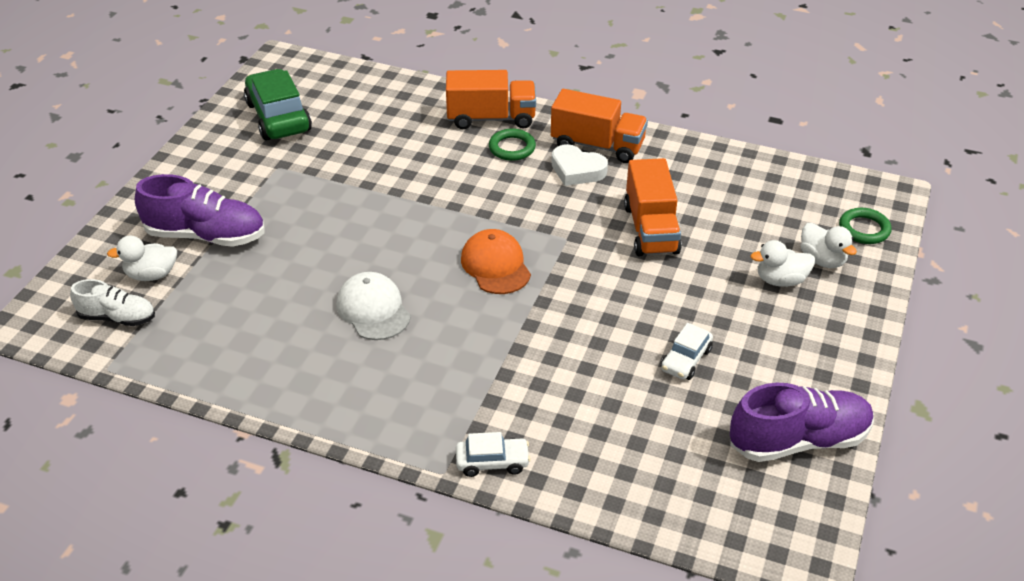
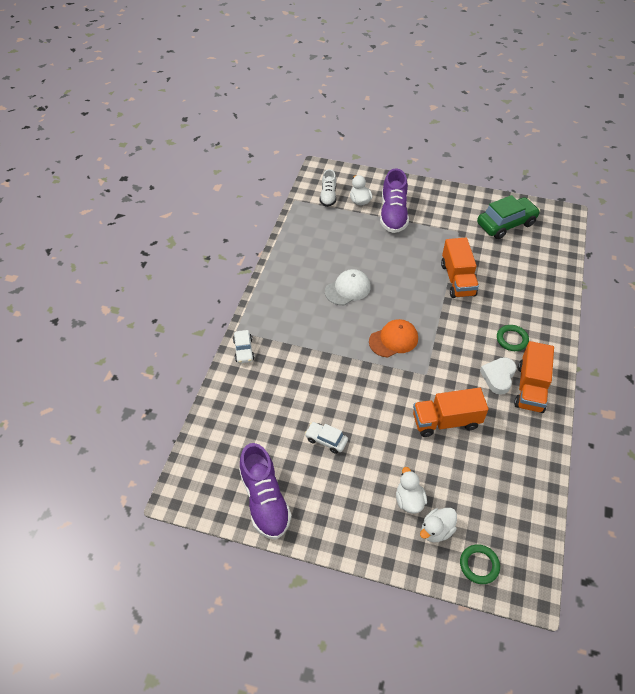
camera: 85 degrees right, 10 degrees up
orange truck [446,70,536,129] -> orange truck moved to [441,238,479,298]

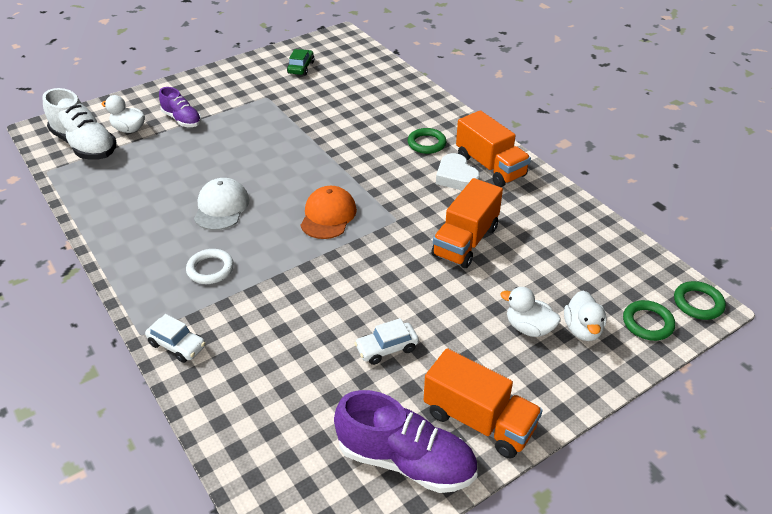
camera: 50 degrees left, 10 degrees down
white shoe [320,169,336,207] -> white shoe [43,88,116,159], size x1.66
purple shoe [380,168,409,233] -> purple shoe [159,87,202,127], size x0.60
orange truck [441,238,479,298] -> orange truck moved to [424,348,543,459]
green car [477,195,540,239] -> green car [287,49,314,75], size x0.53
none -> white ring [186,249,234,284]
none -> green ring [674,281,726,320]

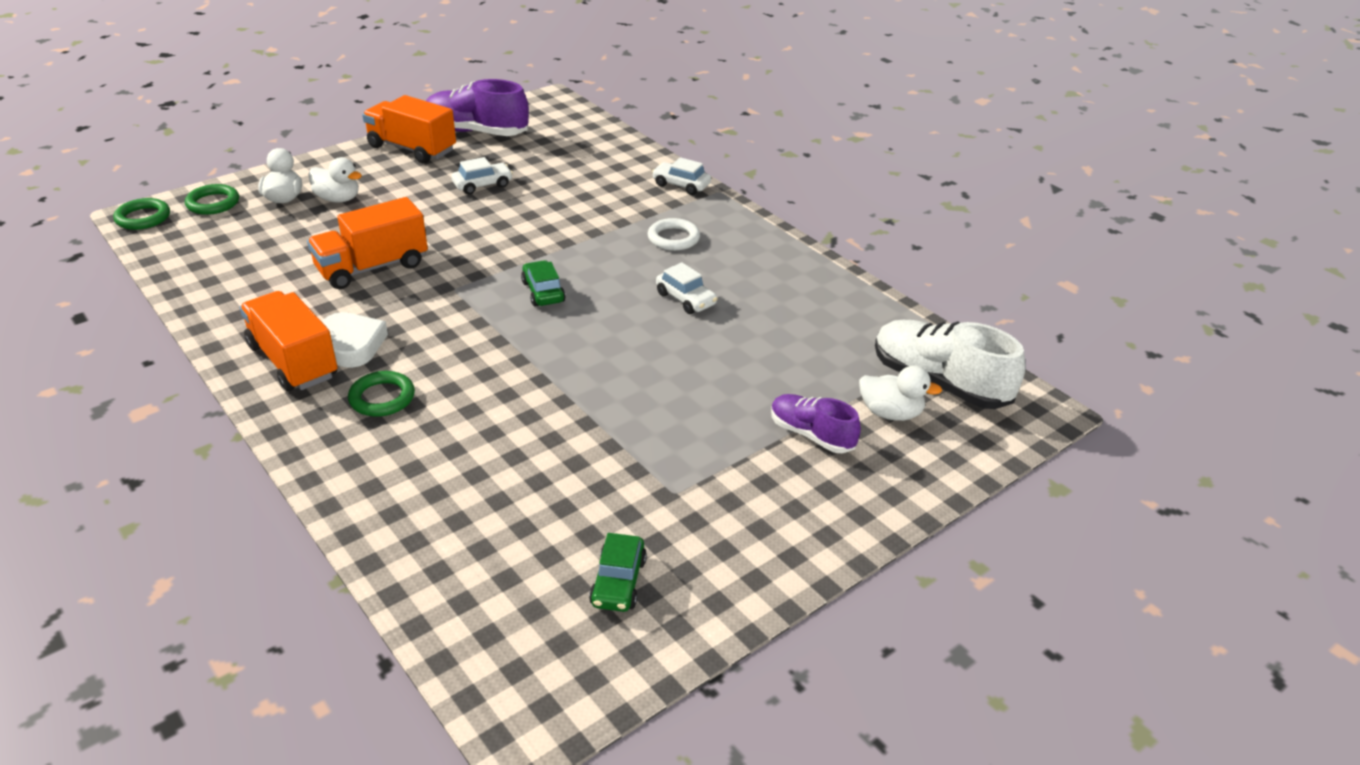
camera: 175 degrees right, 5 degrees down
white cap [194,178,249,230] -> white car [656,262,718,314]
orange cap [300,186,357,239] -> green car [521,260,566,307]
orange truck [431,178,503,268] -> orange truck turned 150 degrees counterclockwise [307,197,428,289]

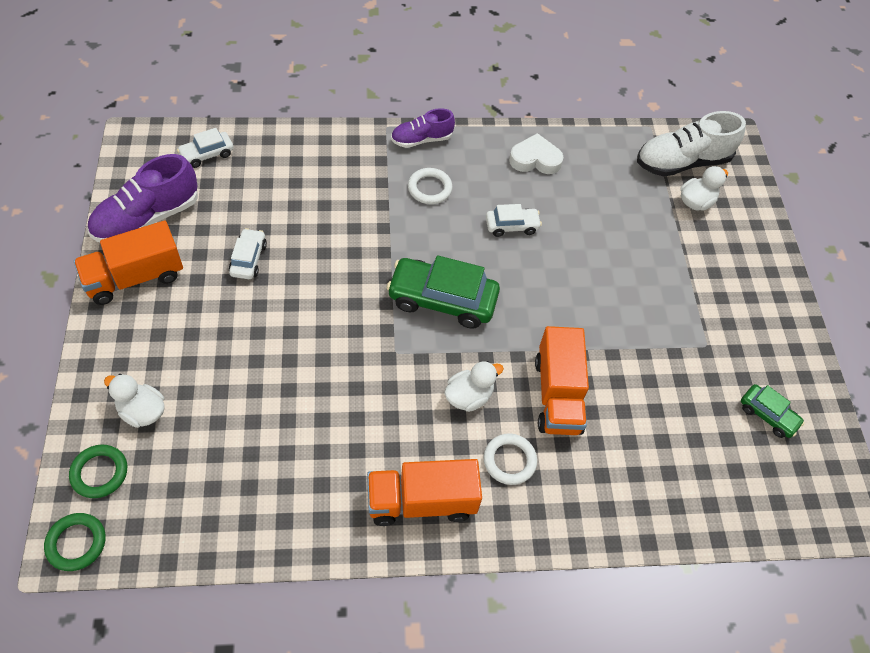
camera: 60 degrees left, 20 degrees up
orange truck [307,197,428,289] -> orange truck moved to [535,326,589,435]
white duck [309,157,362,203] -> white duck moved to [444,361,504,412]
white heart [322,312,388,368] -> white heart moved to [509,133,564,174]
green ring [348,371,415,417] -> white ring [483,434,537,485]
green car [521,260,566,307] -> green car [386,255,500,329], size x1.87
white car [652,157,711,195] -> white car moved to [177,128,234,168]
purple shoe [771,394,861,453] -> purple shoe moved to [391,108,455,148]

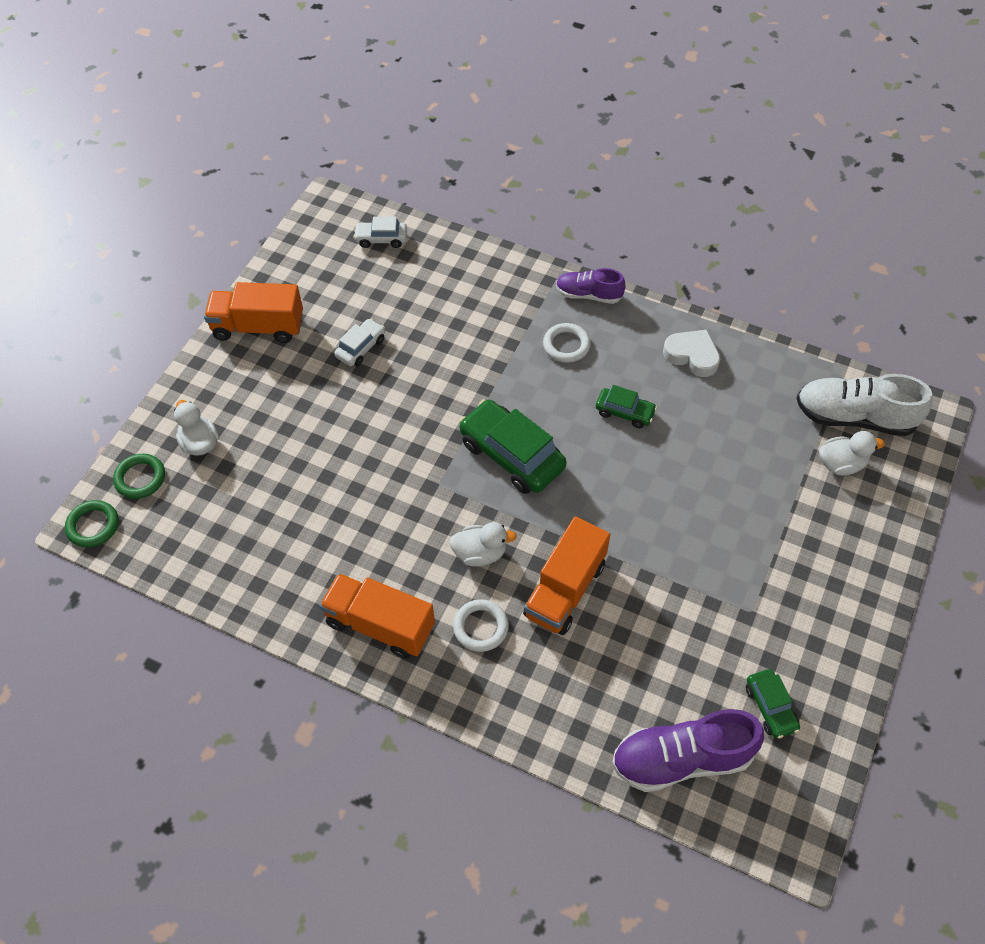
camera: 35 degrees right, 0 degrees up
purple shoe [88,154,198,242] -> purple shoe moved to [612,709,764,792]
white car [486,204,542,237] -> green car [596,385,657,428]

